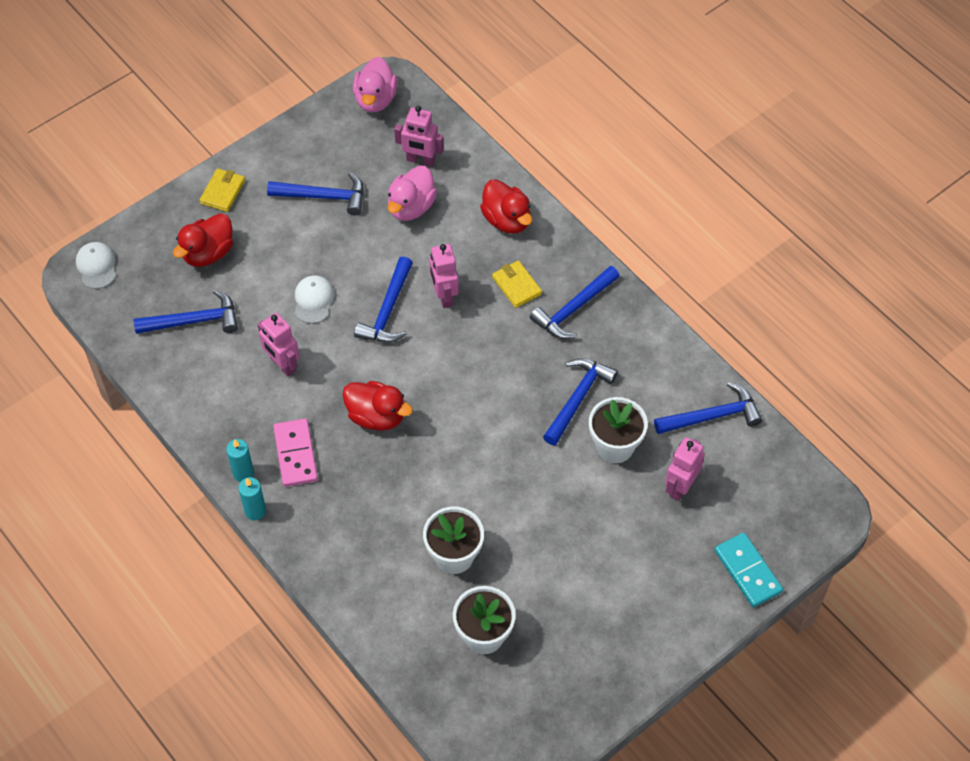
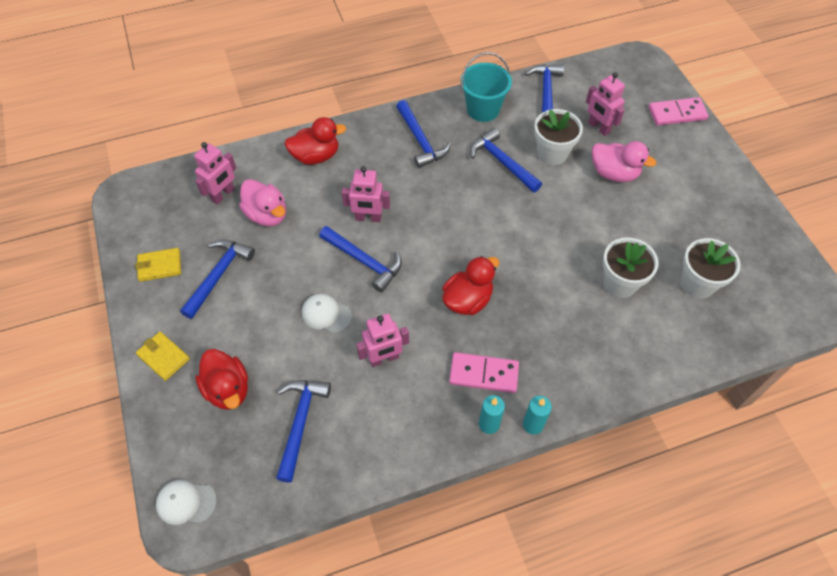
camera: 70 degrees left, 0 degrees up
pink duck [353,57,398,112] -> pink duck moved to [592,141,656,182]
yellow wallet [492,260,542,308] -> yellow wallet moved to [136,248,181,282]
turquoise domino [714,532,783,607] -> pink domino [649,97,709,126]
none -> turquoise bucket [461,52,512,122]

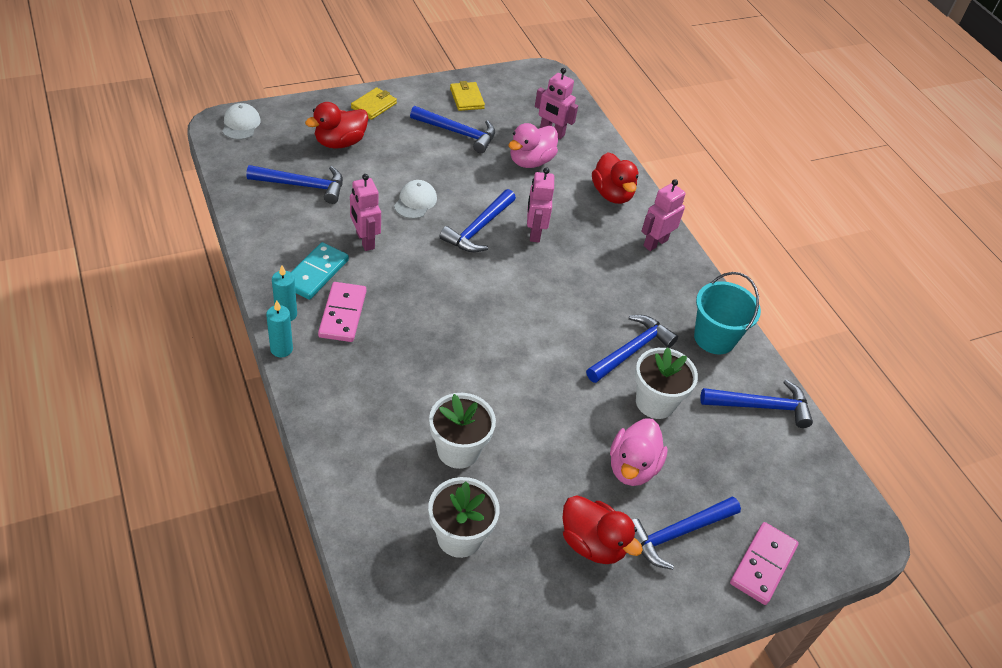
camera: 80 degrees right, 10 degrees down
blue hammer [396,100,451,168] -> blue hammer moved to [632,496,741,570]
red duck [442,256,499,315] -> red duck moved to [562,495,643,564]
pink robot [586,72,625,136] -> pink robot moved to [641,179,686,251]
pink domino [649,97,709,126] -> pink domino turned 45 degrees clockwise [730,522,799,605]
none -> turquoise domino [291,242,349,300]

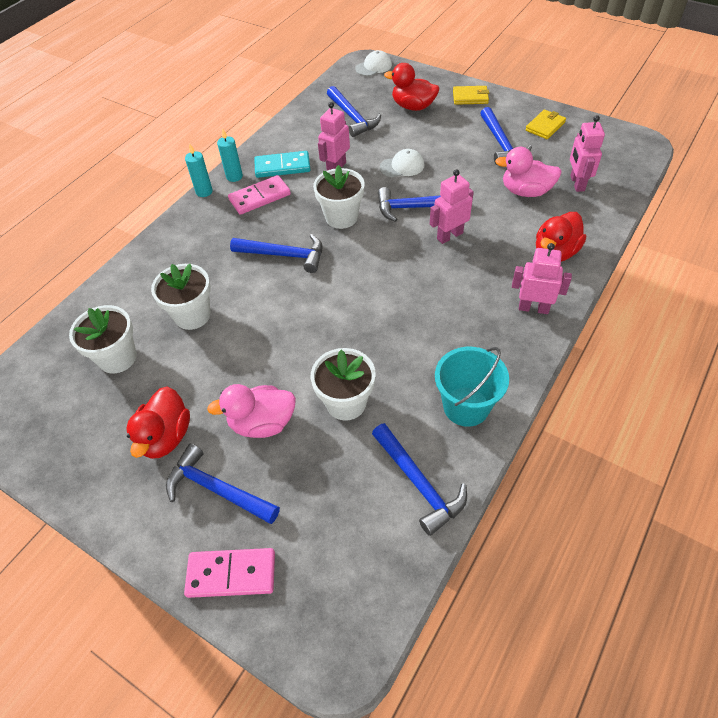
camera: 65 degrees right, 5 degrees up
blue hammer [586,315,678,383] -> blue hammer moved to [230,234,322,273]
none -> white flower pot [313,165,365,229]

